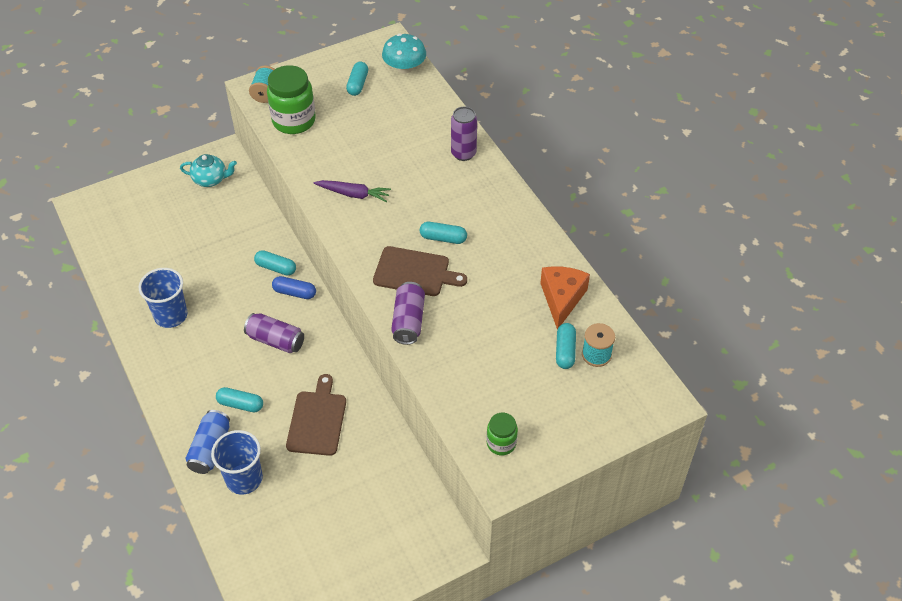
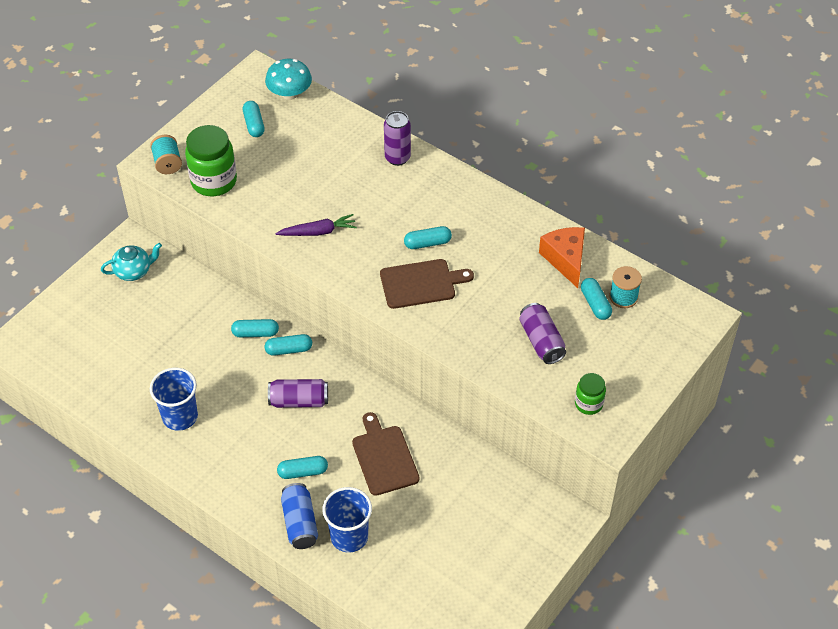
camera: 25 degrees left, 0 degrees up
blue capsule [272,276,316,299] -> turquoise capsule [265,334,312,356]
purple can [391,282,425,345] -> purple can moved to [519,303,566,364]

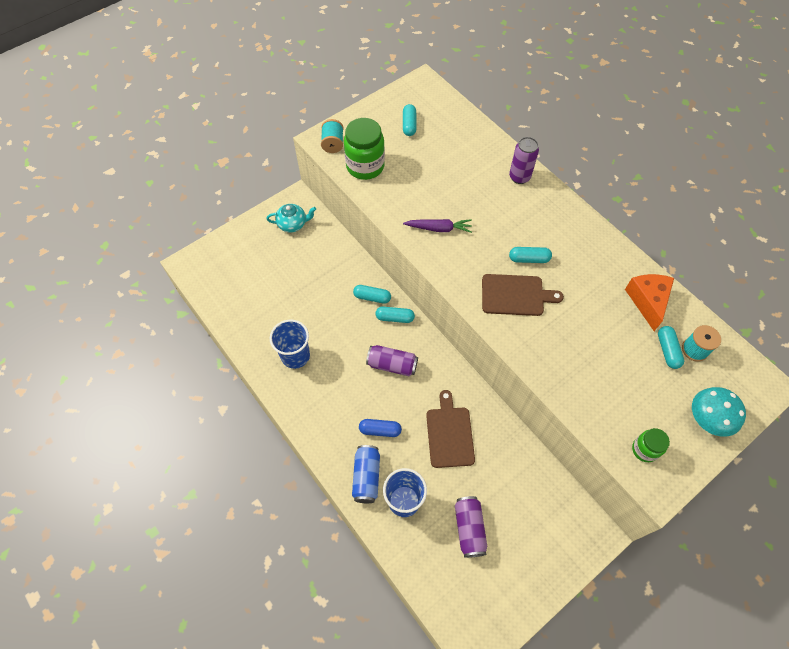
camera: 15 degrees right, 10 degrees up
turquoise mushroom [265,59,312,100] -> turquoise mushroom moved to [692,387,746,437]
turquoise capsule [277,456,328,479] -> blue capsule [359,419,402,437]
purple can [519,303,566,364] -> purple can moved to [455,496,487,558]

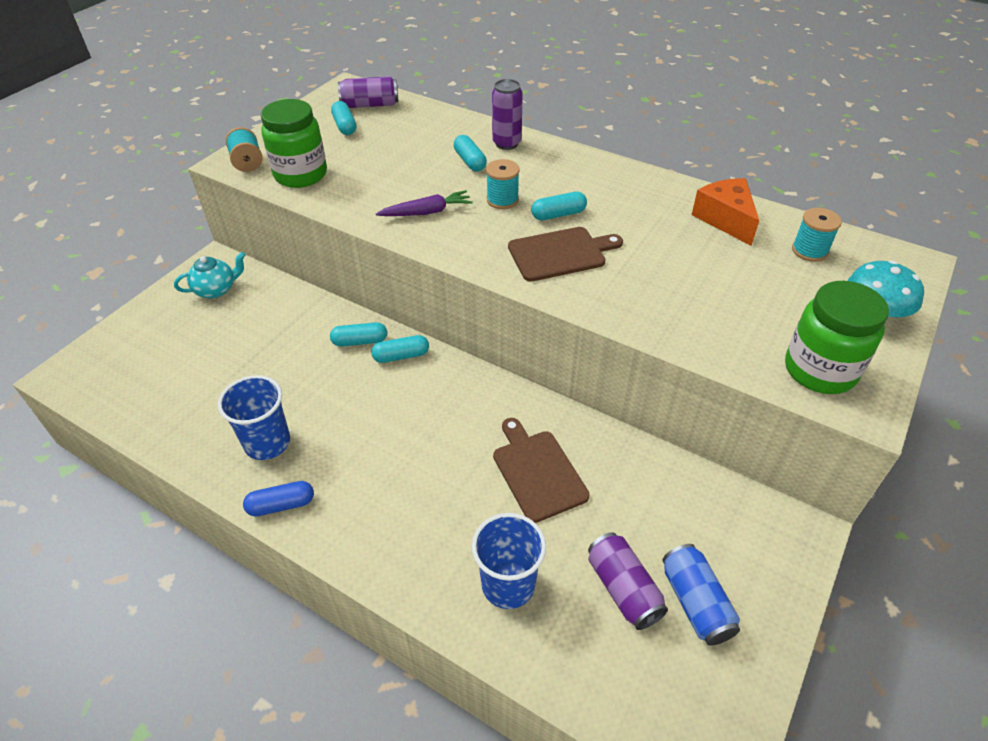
camera: 20 degrees left, 15 degrees down
blue can [352,445,380,503] -> blue can moved to [662,544,740,646]
blue capsule [359,419,402,437] -> blue capsule moved to [243,481,314,517]
purple can [366,345,418,376] -> purple can moved to [338,76,399,108]
green jar [632,428,670,462] -> green jar [785,281,889,394], size x1.83
turquoise capsule [658,326,684,369] -> turquoise capsule moved to [453,135,487,171]
none -> turquoise spool [486,159,520,209]

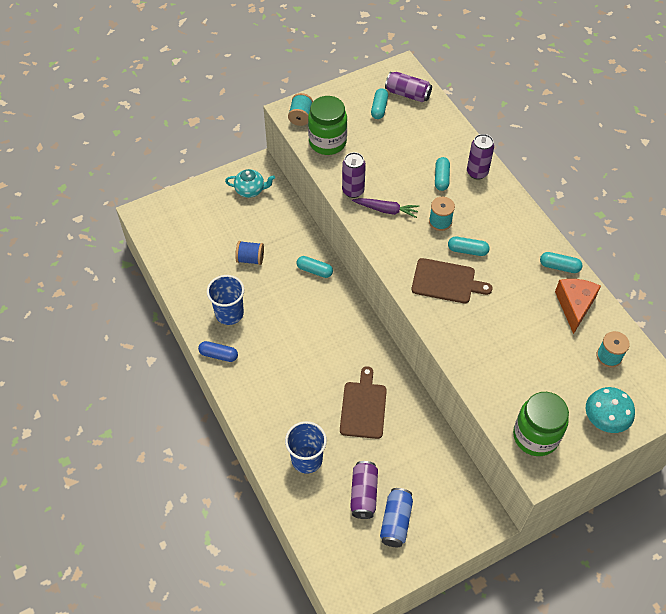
camera: 30 degrees right, 10 degrees up
turquoise capsule [371,335,429,363] -> turquoise capsule moved to [540,252,582,273]
none -> blue spool [235,241,264,265]
none -> purple can [342,152,366,198]

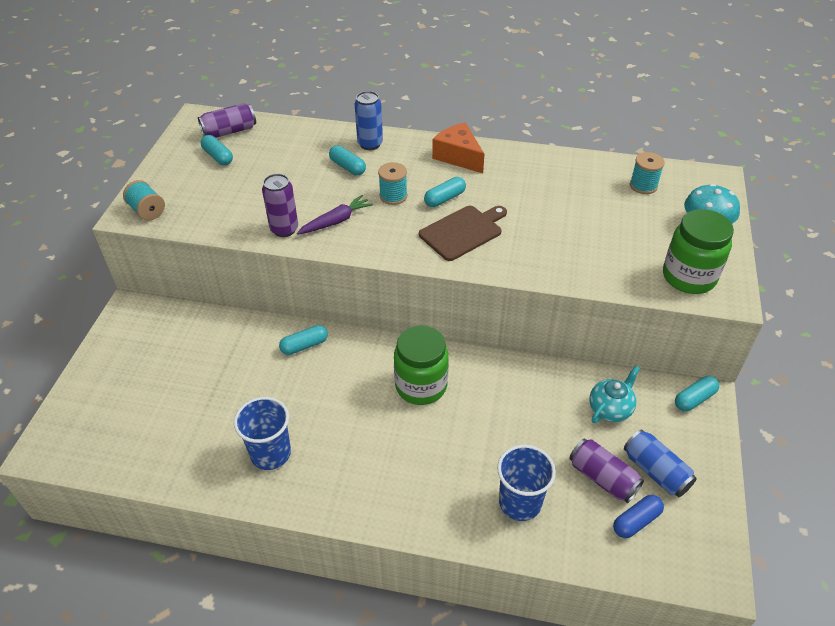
camera: 50 degrees left, 10 degrees down
blue capsule [198,341,238,362] -> blue capsule moved to [613,495,664,538]
turquoise teapot [225,169,275,198] -> turquoise teapot moved to [589,366,640,423]
blue spool [235,241,264,265] -> none
green jar [308,96,347,155] -> green jar moved to [394,325,449,405]
brown cutting board [340,366,387,439] -> none
purple can [467,134,494,180] -> blue can [355,91,383,150]
turquoise capsule [540,252,582,273] -> turquoise capsule moved to [675,376,719,411]
orange cheese [555,279,601,334] -> orange cheese moved to [432,122,484,173]

